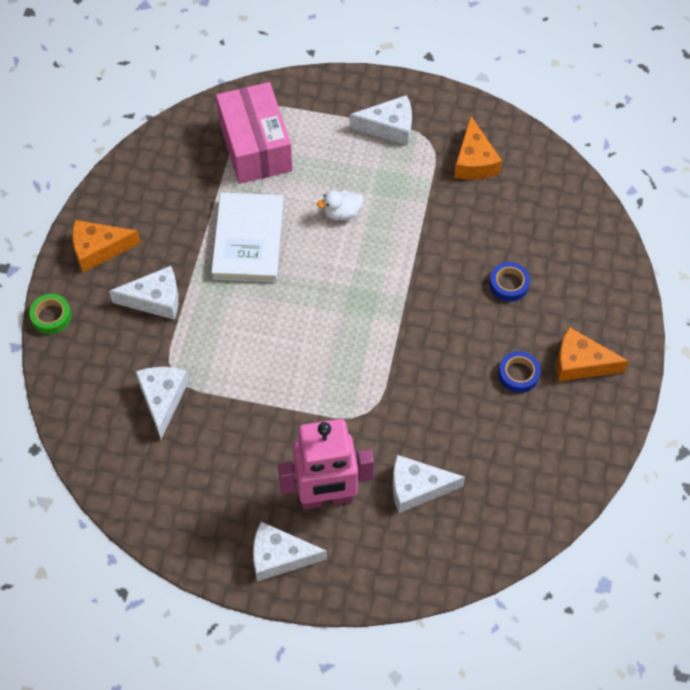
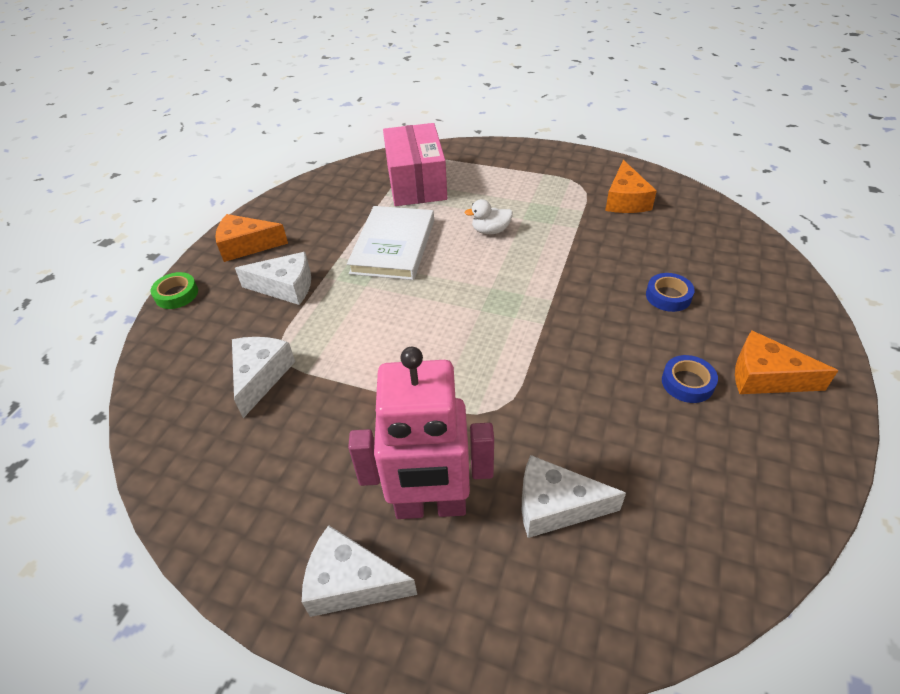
camera: 10 degrees right, 15 degrees down
white cheese [350,95,412,145] -> none

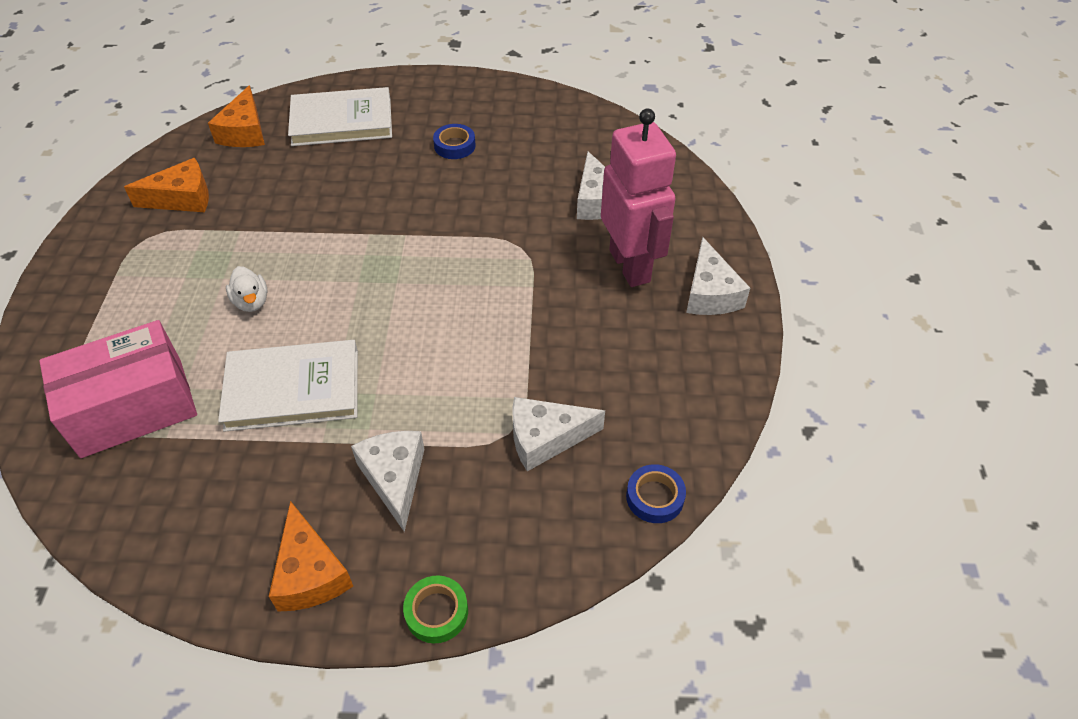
camera: 110 degrees left, 5 degrees up
blue tape [646,273,695,312] -> blue tape moved to [626,464,686,523]
orange cheese [735,330,838,394] -> orange cheese moved to [208,85,265,147]
none -> white book [288,87,392,146]

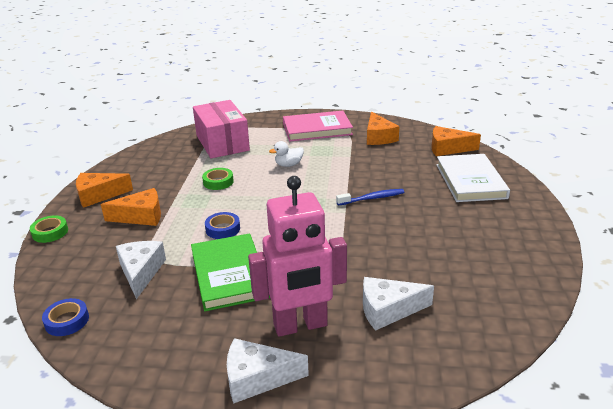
camera: 95 degrees right, 20 degrees down
white book [218,340,358,432] -> green tape [202,168,234,190]
white cheese [351,431,425,532] -> orange cheese [101,188,161,226]
blue tape [433,124,475,159] -> blue tape moved to [205,212,240,239]
none -> green book [191,234,270,311]
none -> pink book [283,111,353,142]
none -> blue toothbrush [336,189,404,205]

